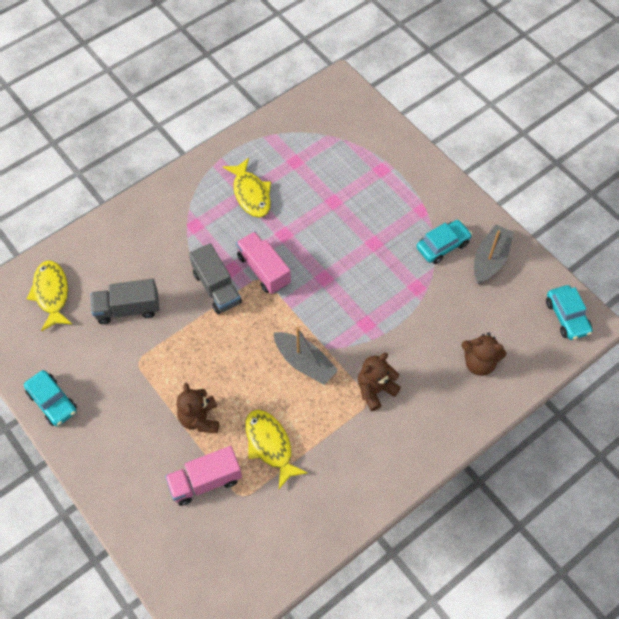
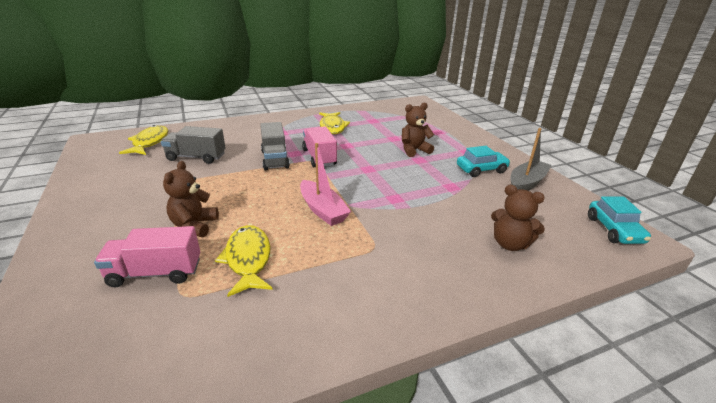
camera: 15 degrees right, 30 degrees down
turquoise car [24,370,77,426] -> none
grey boat [274,327,338,385] -> pink boat [300,143,351,226]
brown teddy bear [358,353,401,411] -> brown teddy bear moved to [402,103,434,157]

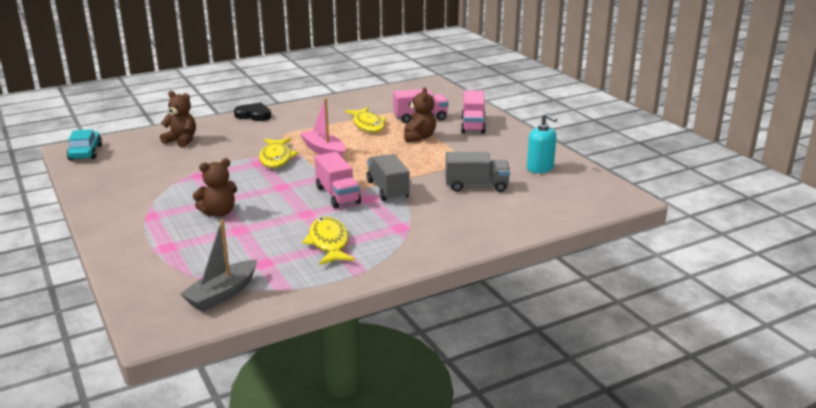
camera: 175 degrees right, 5 degrees down
yellow fish [119,125,168,155] -> yellow fish moved to [259,138,299,168]
turquoise car [457,146,511,177] -> none
grey boat [510,128,552,191] -> grey boat moved to [180,220,257,312]
none -> black heart [234,103,271,121]
none -> pink truck [461,90,486,134]
none -> turquoise soap dispenser [527,113,557,173]

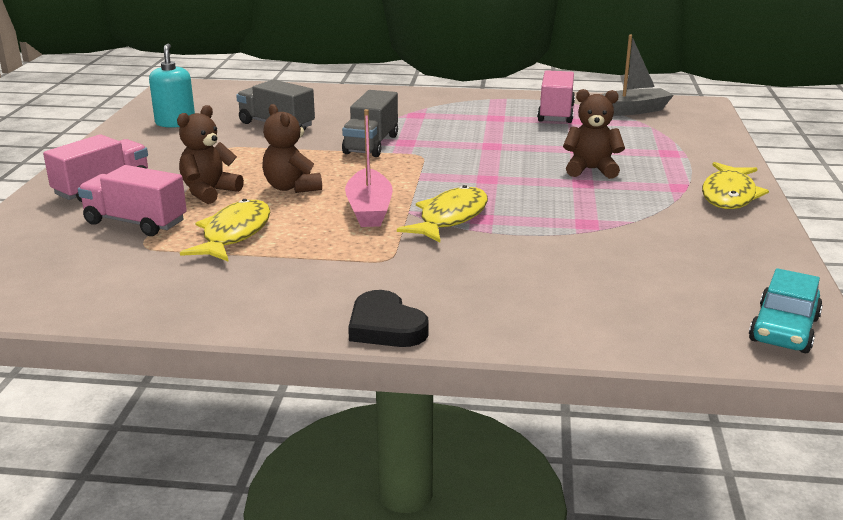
camera: 145 degrees left, 0 degrees up
brown teddy bear [160,91,196,148] -> brown teddy bear moved to [262,104,322,193]
yellow fish [302,217,355,265] -> yellow fish moved to [702,162,769,209]
pink truck [314,152,361,208] -> pink truck moved to [537,70,575,123]

